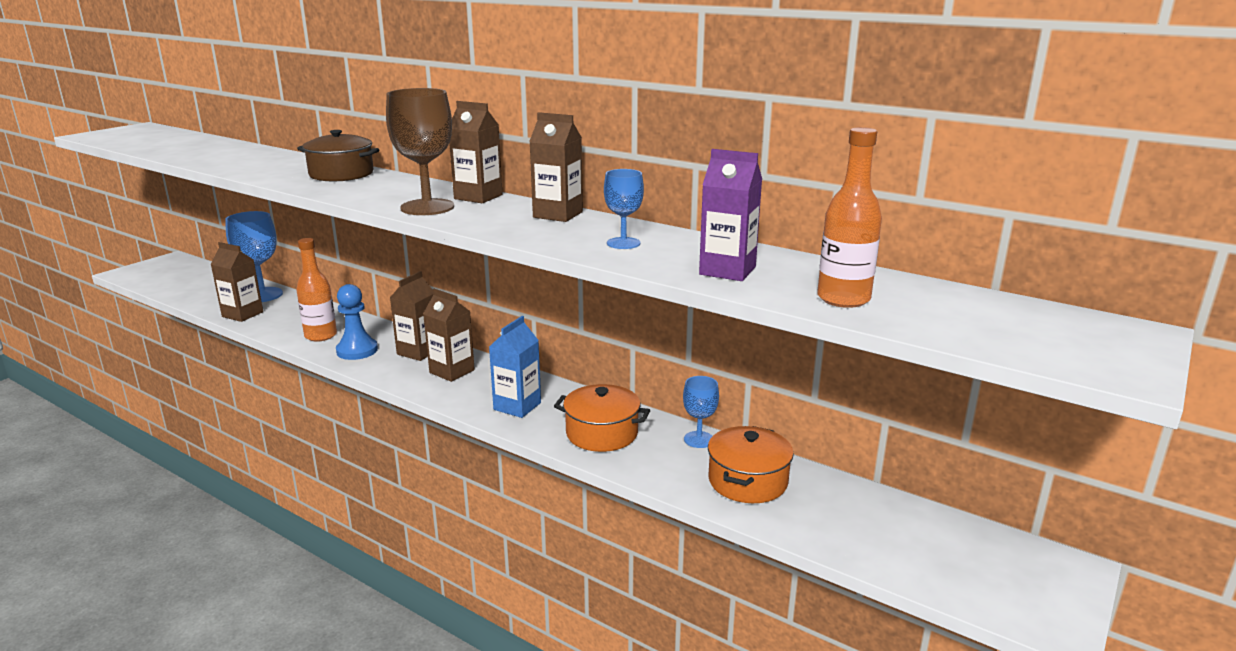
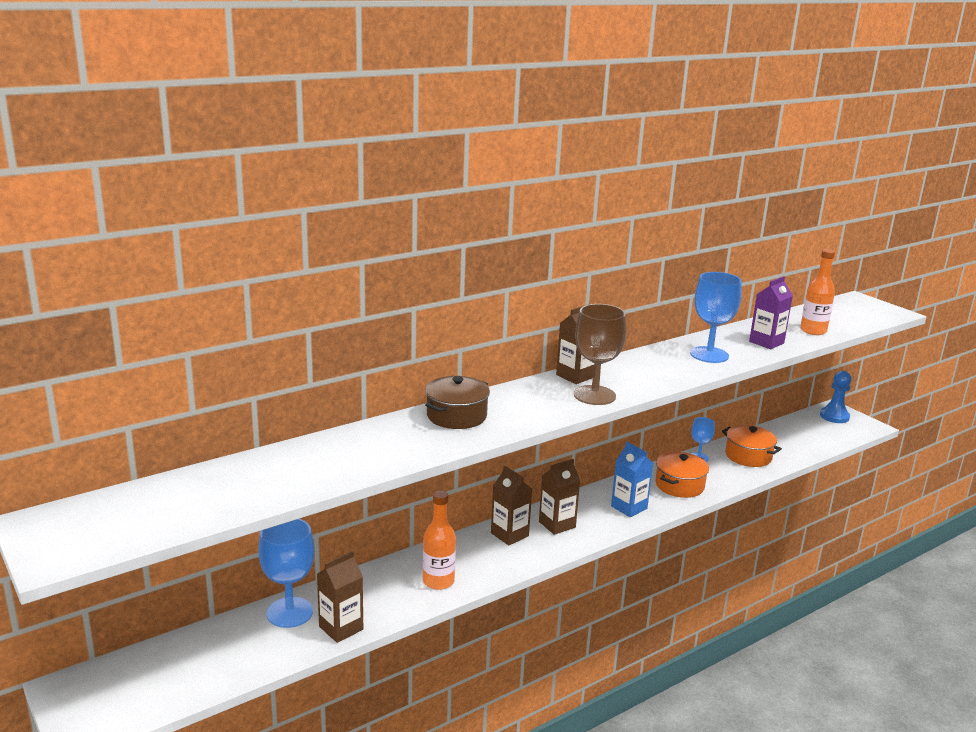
camera: 70 degrees left, 0 degrees up
blue pawn [336,284,378,360] -> blue pawn moved to [820,371,851,423]
brown carton [529,112,583,222] -> none
blue goblet [604,169,644,249] -> blue goblet [690,272,742,363], size x1.79

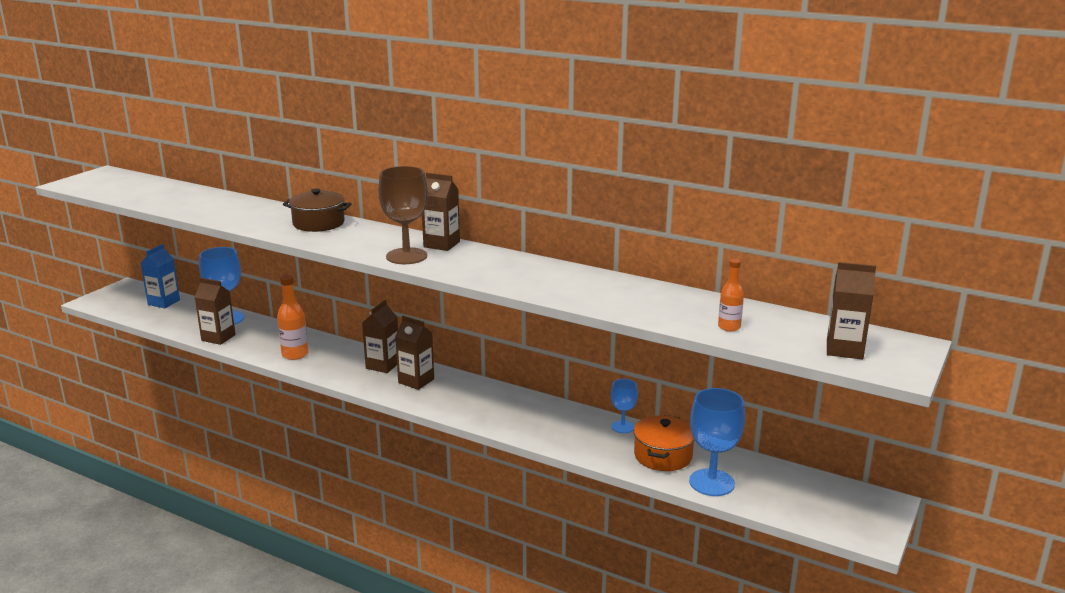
camera: 65 degrees right, 0 degrees up
blue carton [611,442,653,517] -> blue carton moved to [141,244,180,308]
orange pot [655,452,709,498] -> none
blue goblet [690,272,742,363] -> blue goblet moved to [689,388,745,496]
purple carton [749,276,793,349] -> none
orange bottle [800,249,835,335] -> orange bottle [718,259,744,331], size x0.63
blue pawn [820,371,851,423] -> none
none -> brown carton [827,262,876,359]

